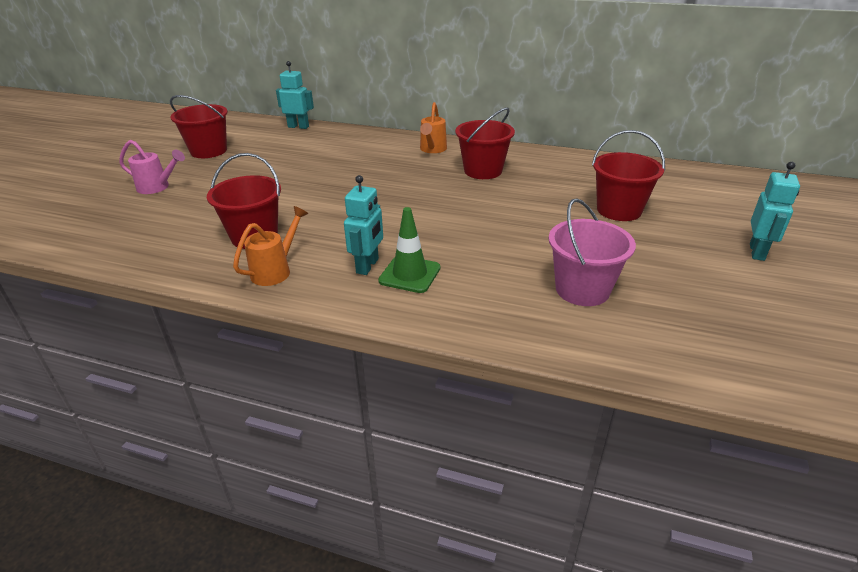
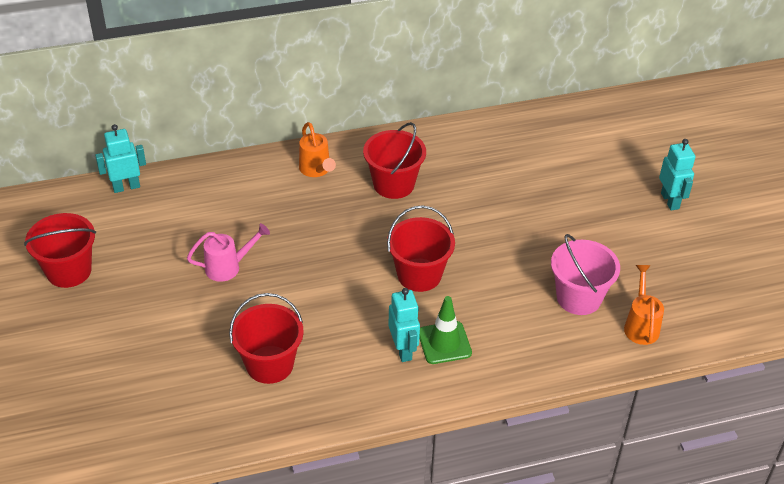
camera: 35 degrees left, 10 degrees up
pink watering can [119,140,185,194] -> pink watering can moved to [187,223,270,282]
orange watering can [233,206,308,286] -> orange watering can moved to [624,265,664,345]
red bucket [592,130,665,221] -> red bucket moved to [387,205,455,292]

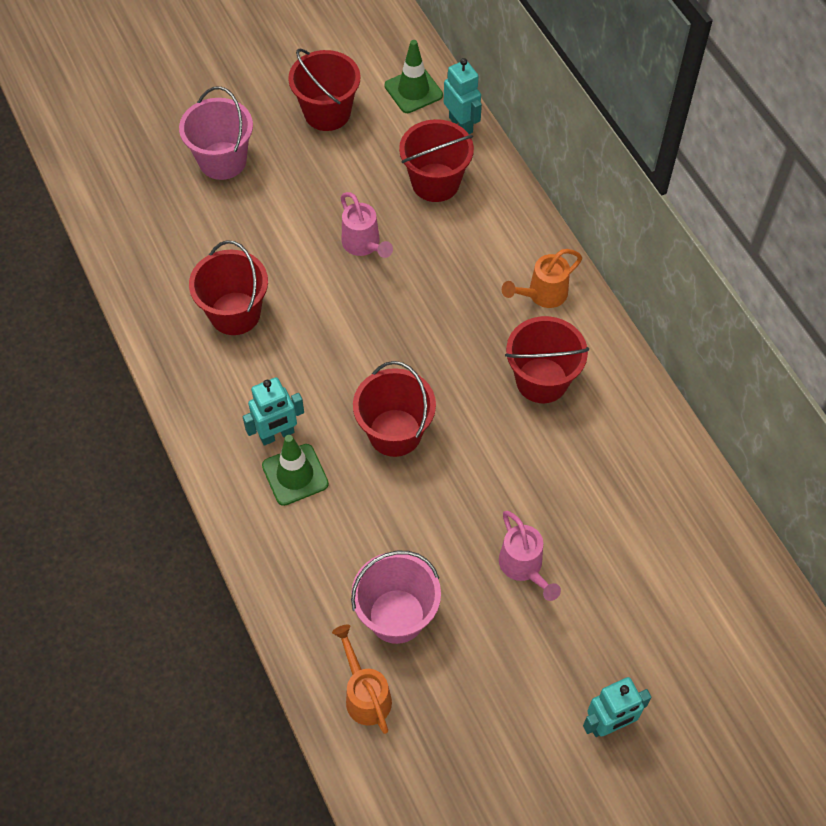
camera: 80 degrees right, 15 degrees up
orange watering can [624,265,664,345] -> orange watering can turned 105 degrees counterclockwise [332,624,392,734]
none -> pink bucket [179,86,253,180]
none -> green traffic cone [385,40,443,113]
none -> red bucket [399,119,474,202]
none -> pink watering can [499,511,561,601]

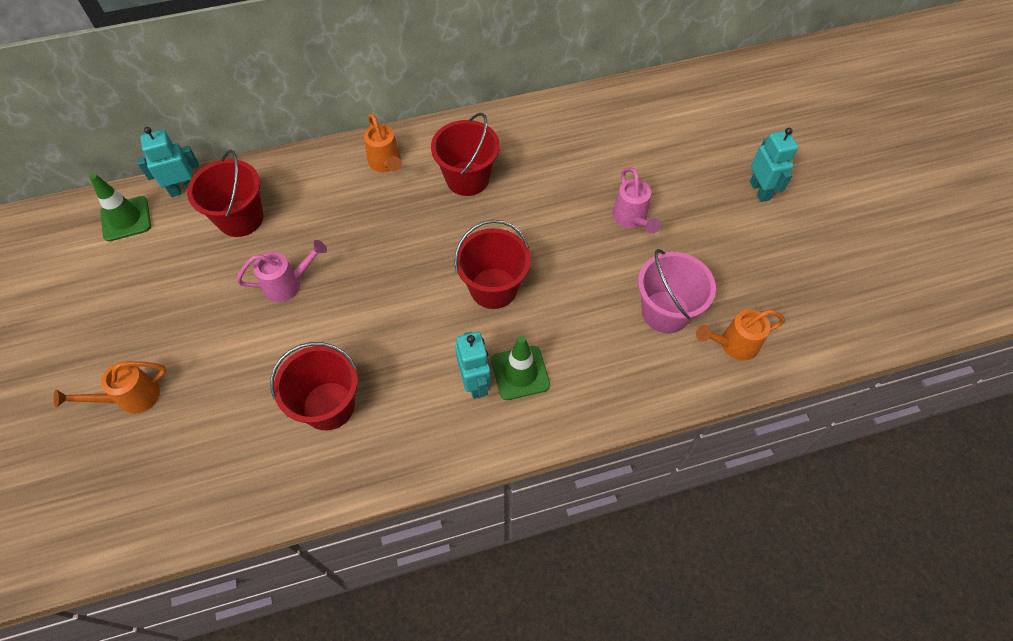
camera: 80 degrees left, 0 degrees up
pink bucket [179,86,253,180] -> orange watering can [54,361,166,414]
red bucket [288,48,361,131] -> none
pink watering can [499,511,561,601] -> pink watering can turned 90 degrees clockwise [612,167,661,234]

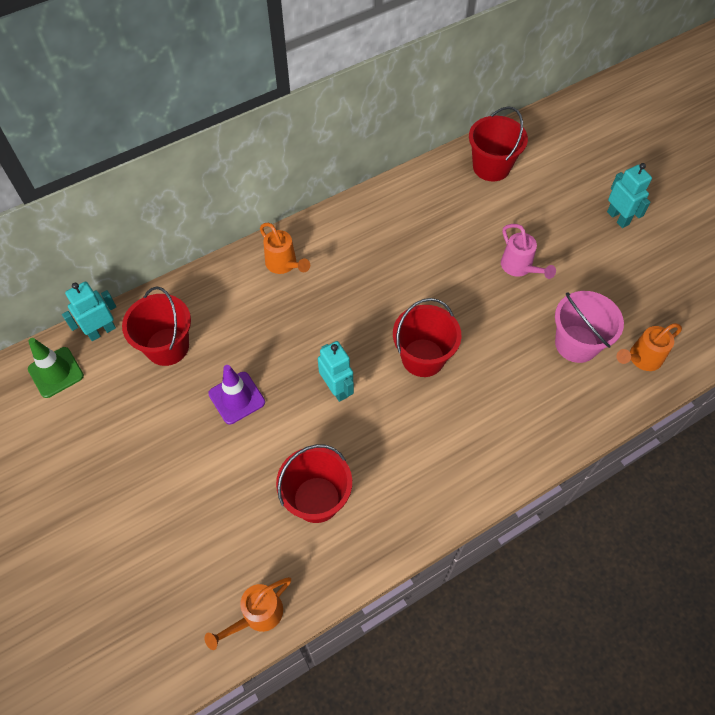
camera: 15 degrees left, 0 degrees up
orange watering can [54,361,166,414] -> orange watering can moved to [205,577,291,650]
pink watering can [237,240,327,302] -> purple traffic cone [208,365,265,424]
red bucket [431,113,500,196] -> red bucket moved to [469,106,528,181]
turquoise robot [455,332,491,399] -> turquoise robot moved to [318,341,354,402]
green traffic cone [491,336,550,400] -> none

